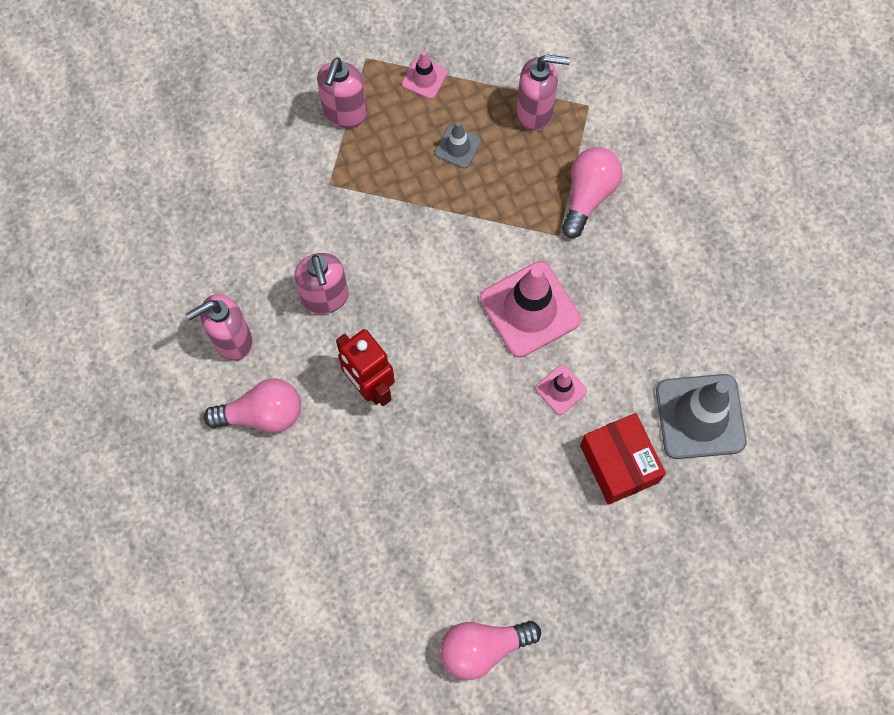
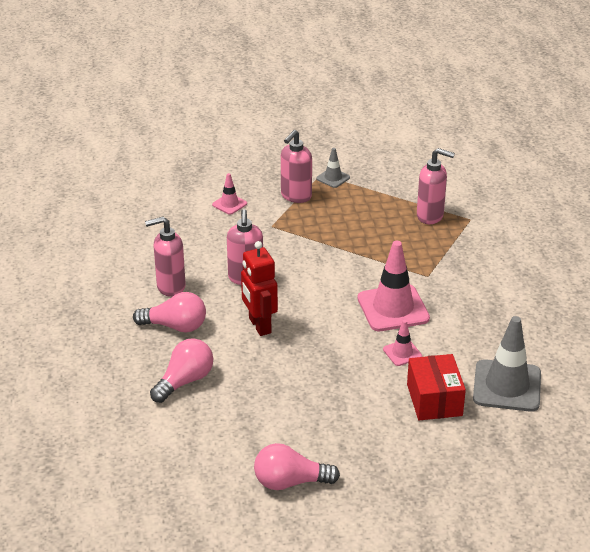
camera: 15 degrees right, 35 degrees down
pink traffic cone [402,51,448,99] -> pink traffic cone moved to [212,173,247,215]
grey traffic cone [435,122,481,169] -> grey traffic cone moved to [316,148,350,188]
pink light bulb [562,147,623,238] -> pink light bulb moved to [150,338,213,403]

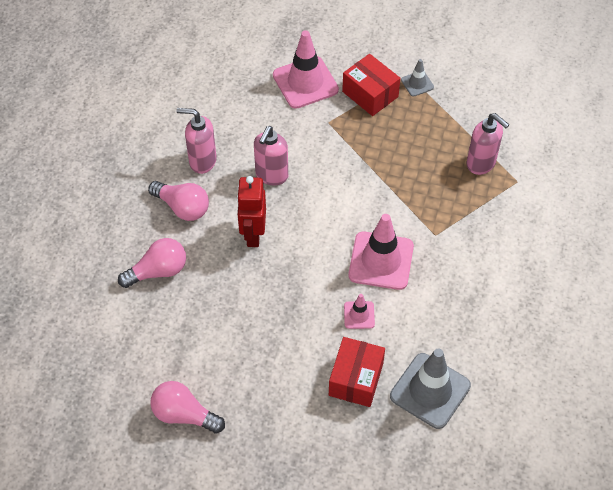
camera: 25 degrees right, 20 degrees up
pink traffic cone [212,173,247,215] -> pink traffic cone [273,30,339,109], size x2.04
pink soap dispenser [281,130,312,203] -> red box [342,54,400,116]

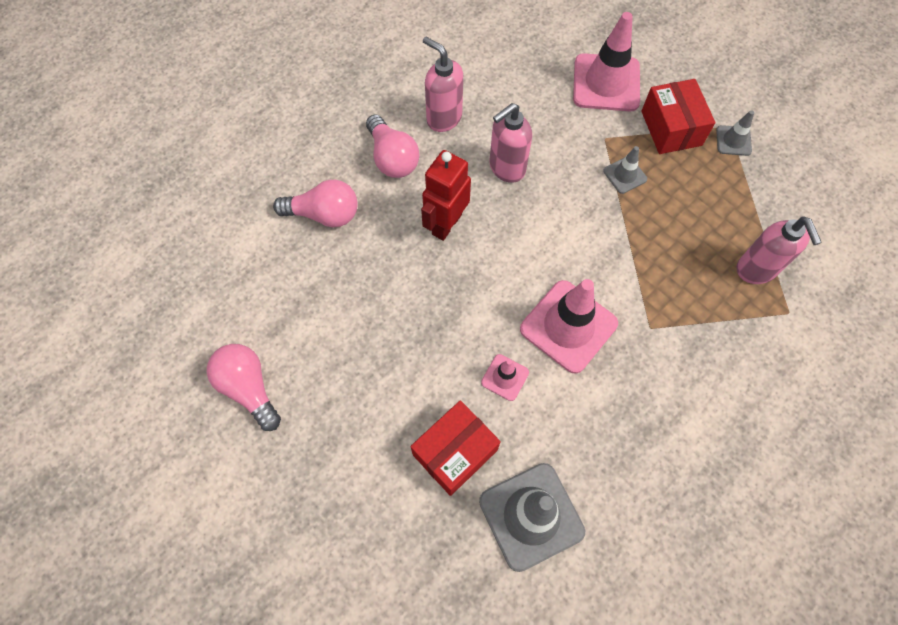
camera: 30 degrees right, 10 degrees up
none -> grey traffic cone [603,146,647,194]

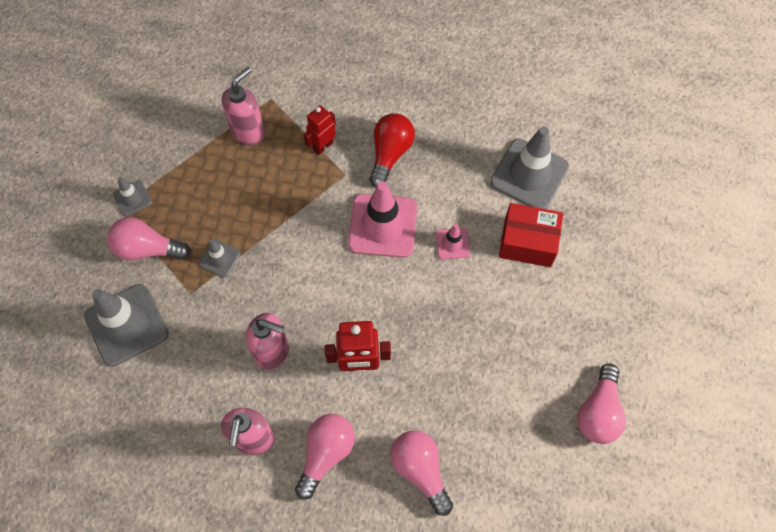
camera: 125 degrees left, 0 degrees up
pink traffic cone [573,12,640,111] -> grey traffic cone [84,284,169,367]
red box [641,79,715,154] -> pink light bulb [107,217,191,260]
none -> red robot [304,105,336,155]
none -> red light bulb [370,113,415,188]

